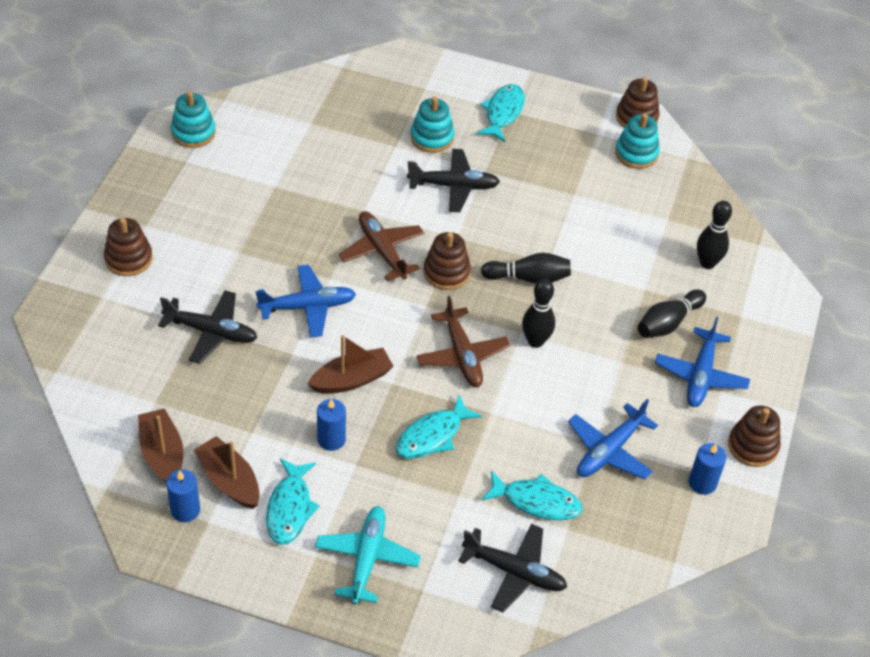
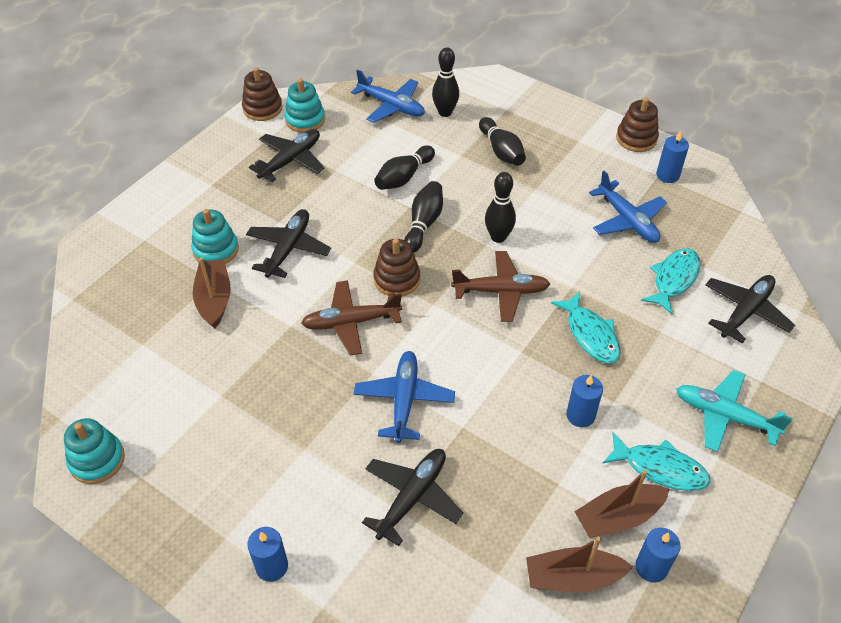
camera: 70 degrees left, 0 degrees up
brown stacking toy [104,218,153,276] -> blue candle [247,527,288,582]
brown boat [308,335,394,394] -> brown boat moved to [193,257,231,329]
turquoise fish [476,84,525,142] -> none
blue plane [655,317,750,407] -> blue plane moved to [351,69,425,123]
none -> black plane [249,129,324,182]
none -> black bowling pin [374,145,435,190]

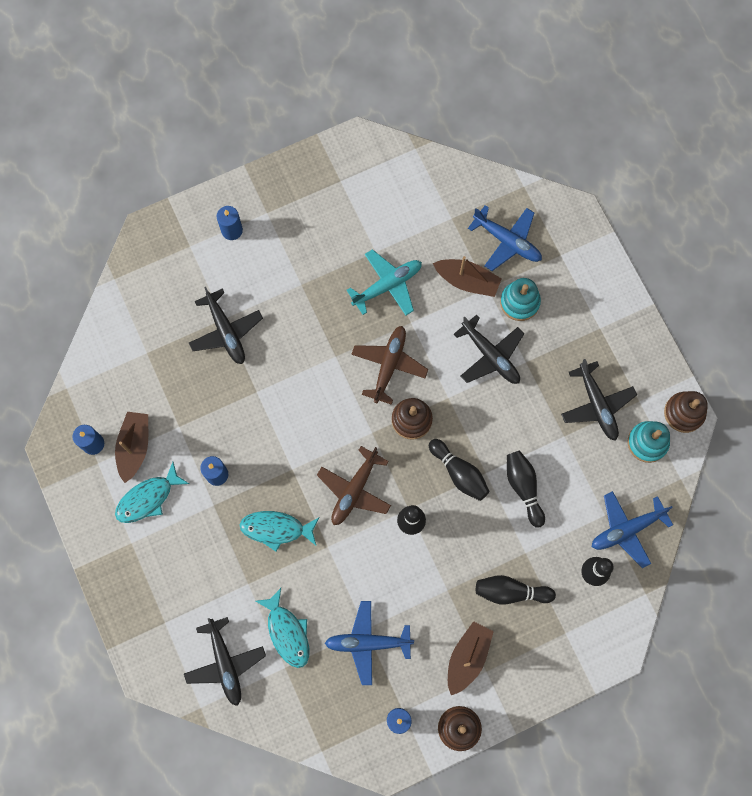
camera: 120 degrees right, 25 degrees up
turquoise stacking toy [64,418,125,484] -> none
blue plane [354,351,455,443] -> blue plane moved to [468,205,542,271]
brown boat [526,537,633,592] -> brown boat moved to [448,621,494,695]
turquoise plane [676,370,793,452] -> turquoise plane moved to [346,249,422,315]

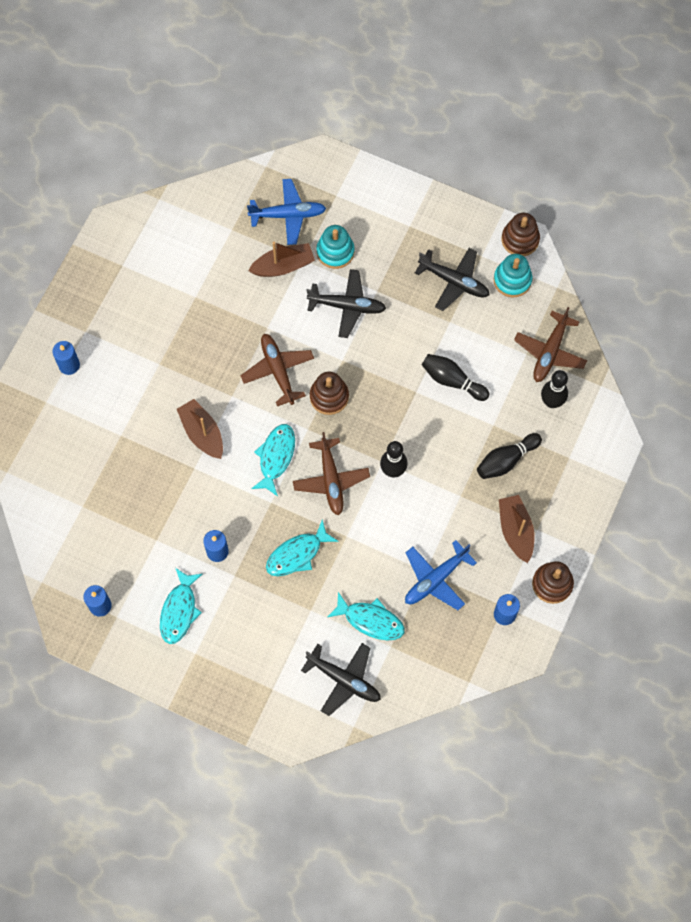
camera: 40 degrees left, 5 degrees down
brown boat [115,412,148,483] -> brown boat moved to [177,399,223,459]
black plane [189,287,263,364] -> none
turquoise plane [346,249,422,315] -> none
black bowling pin [429,439,489,501] -> none
blue plane [592,491,673,568] -> brown plane [514,307,587,382]
none -> turquoise fish [251,424,295,496]

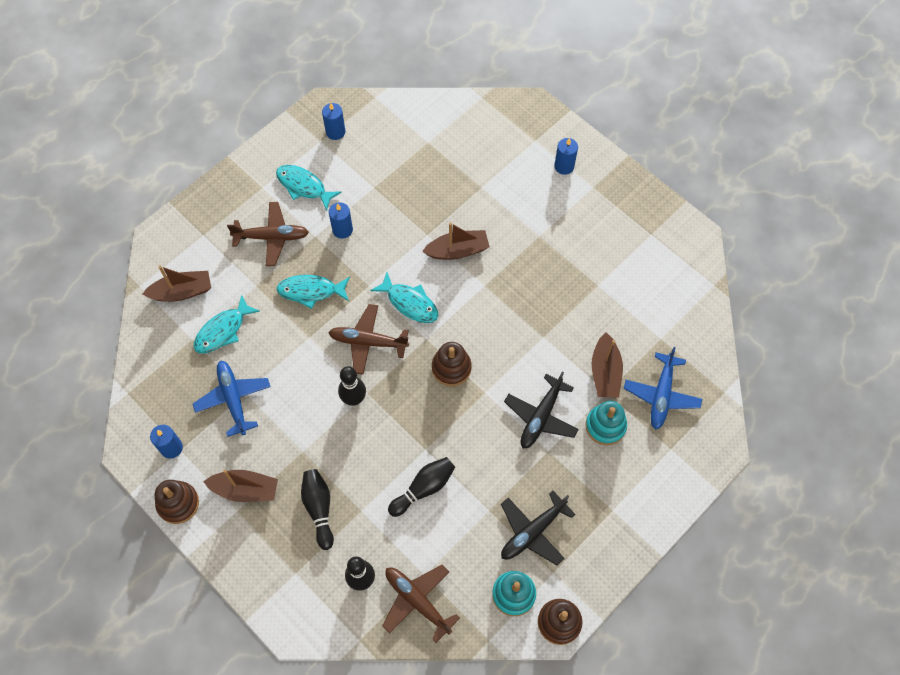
camera: 110 degrees right, 5 degrees down
brown plane [240,334,314,406] -> brown plane moved to [227,202,309,266]
turquoise fish [266,519,338,576] -> turquoise fish turned 75 degrees counterclockwise [276,275,350,309]
black plane [301,643,381,716] -> brown boat [142,266,211,302]

